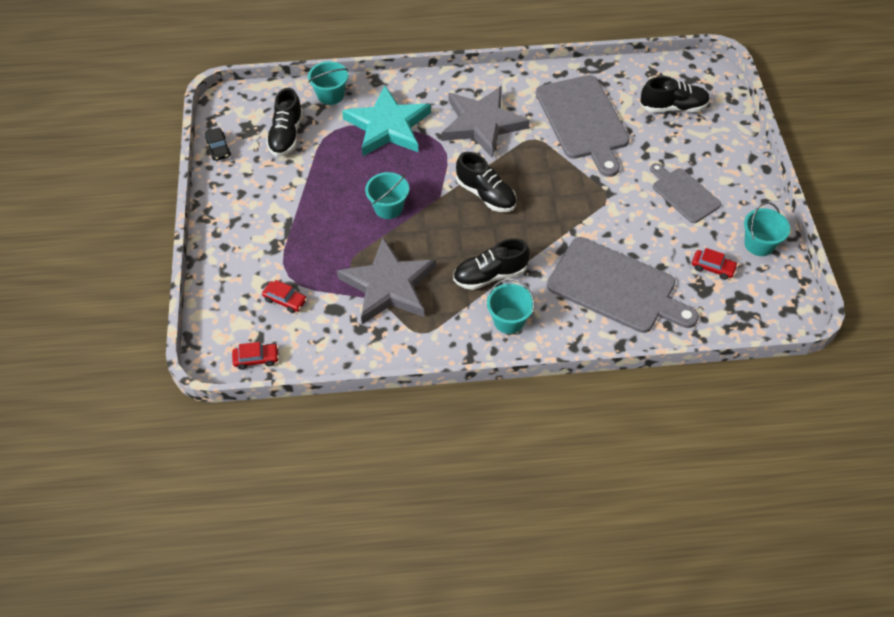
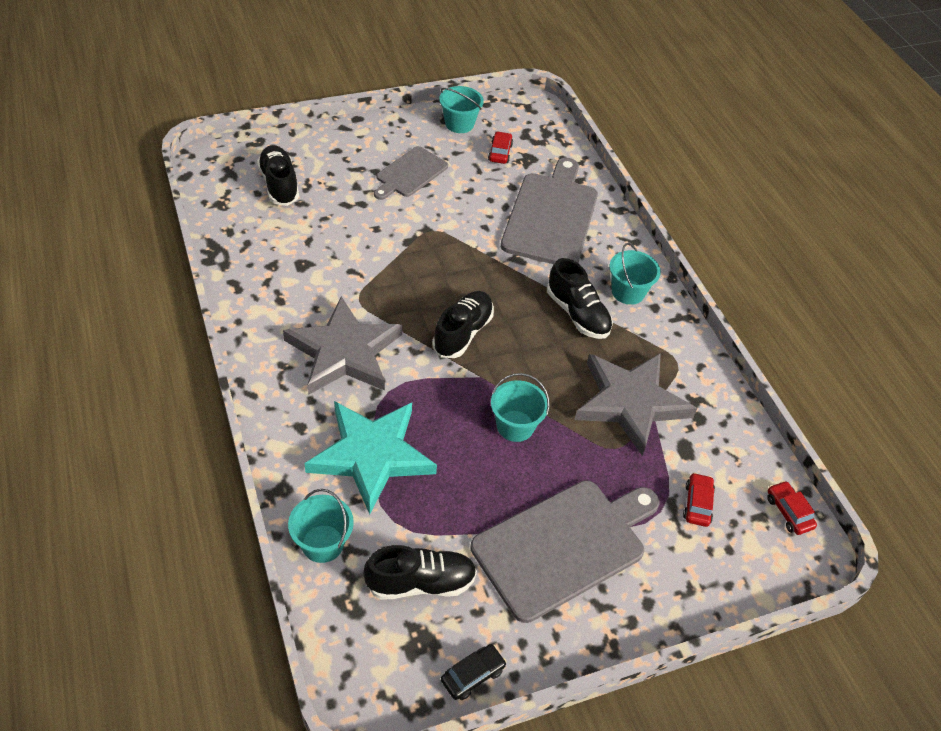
camera: 110 degrees left, 5 degrees down
grey cutting board [536,75,630,177] -> grey cutting board moved to [471,480,660,623]

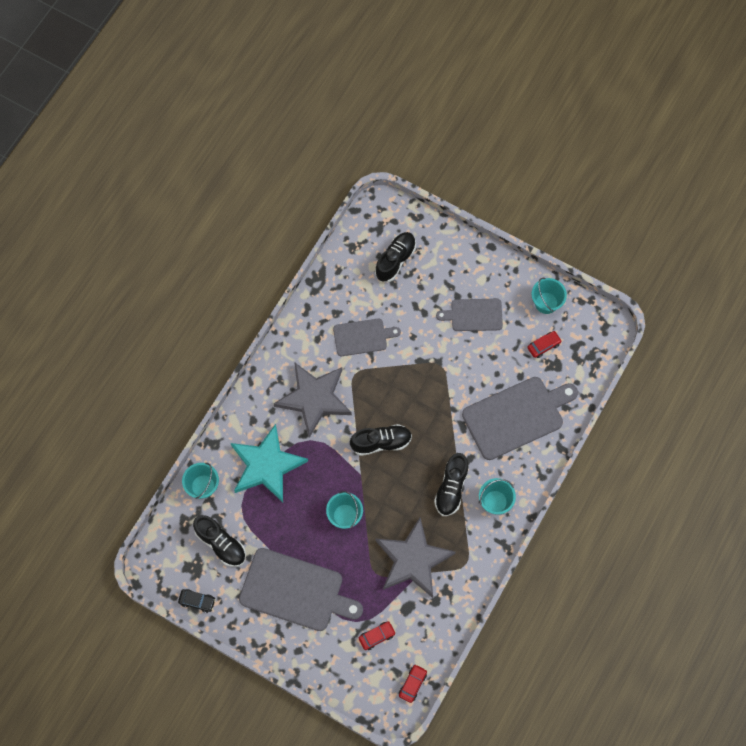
camera: 55 degrees right, 20 degrees up
none -> grey cutting board [333,319,401,356]

